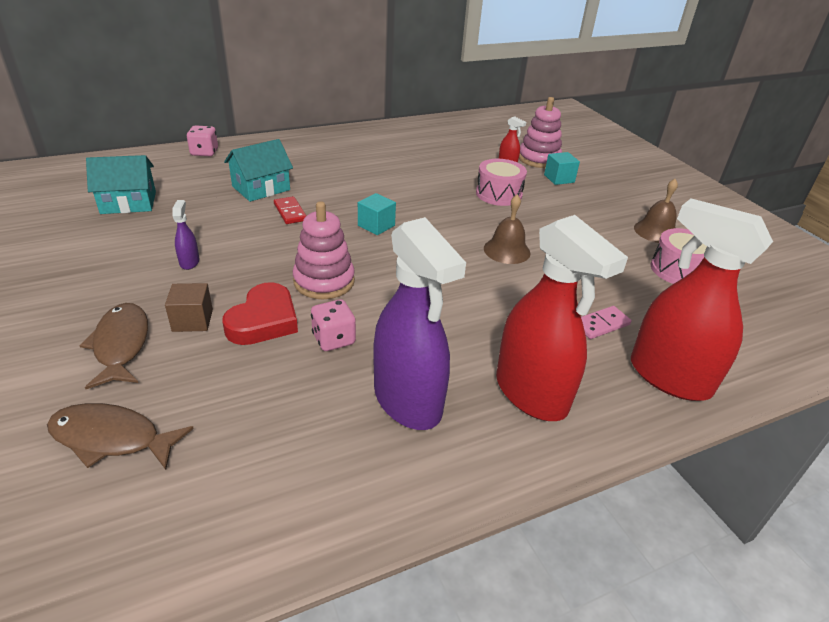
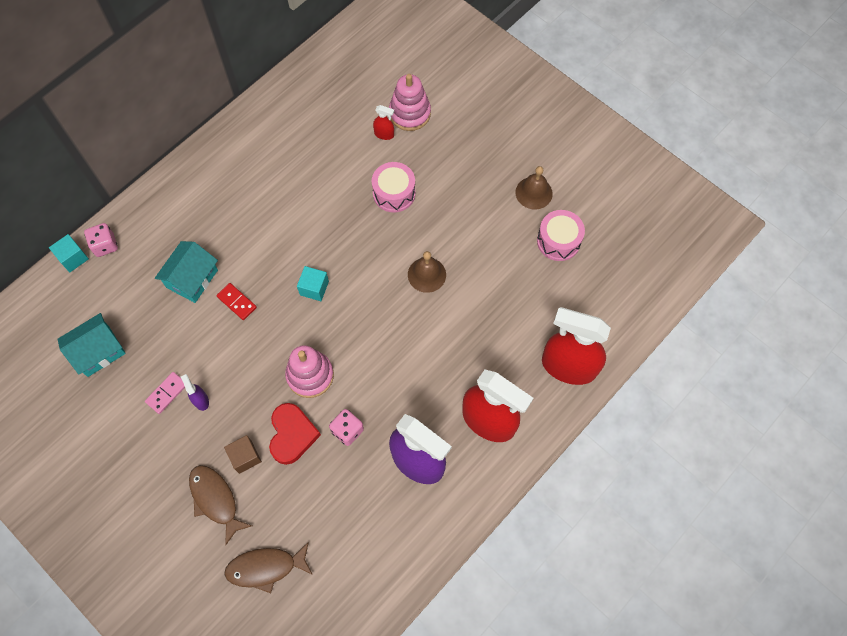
camera: 20 degrees left, 30 degrees up
turquoise cube [544,152,580,185] -> turquoise cube moved to [49,234,89,272]
pink domino [581,306,632,339] -> pink domino moved to [145,372,185,414]

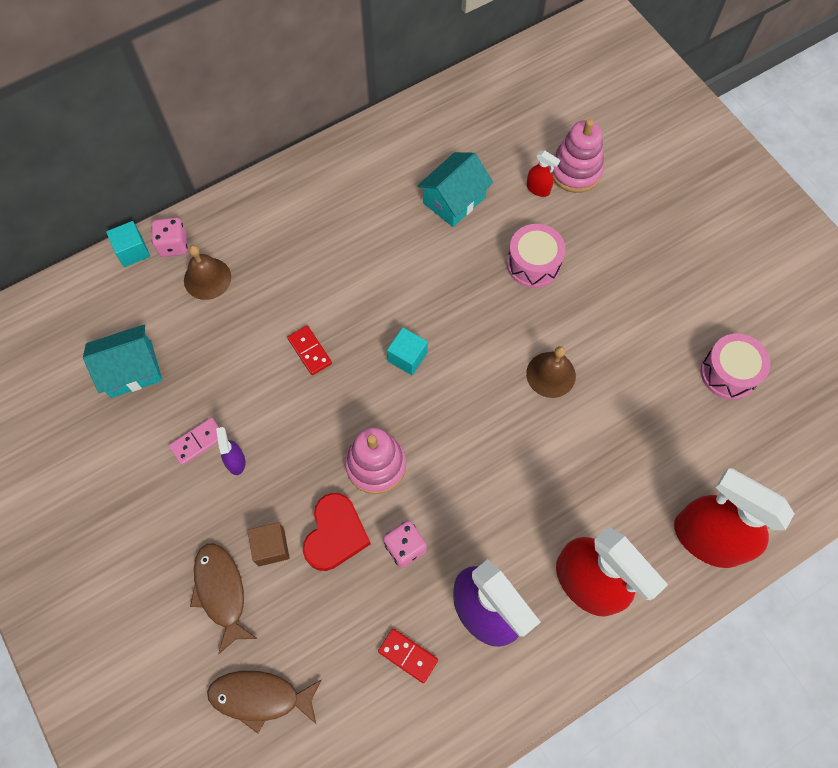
camera: 15 degrees right, 0 degrees up
turquoise house [155,241,218,303] -> turquoise house moved to [417,152,493,227]
brown bell [515,166,553,210] -> brown bell moved to [184,245,231,300]
none -> red domino [378,629,438,683]

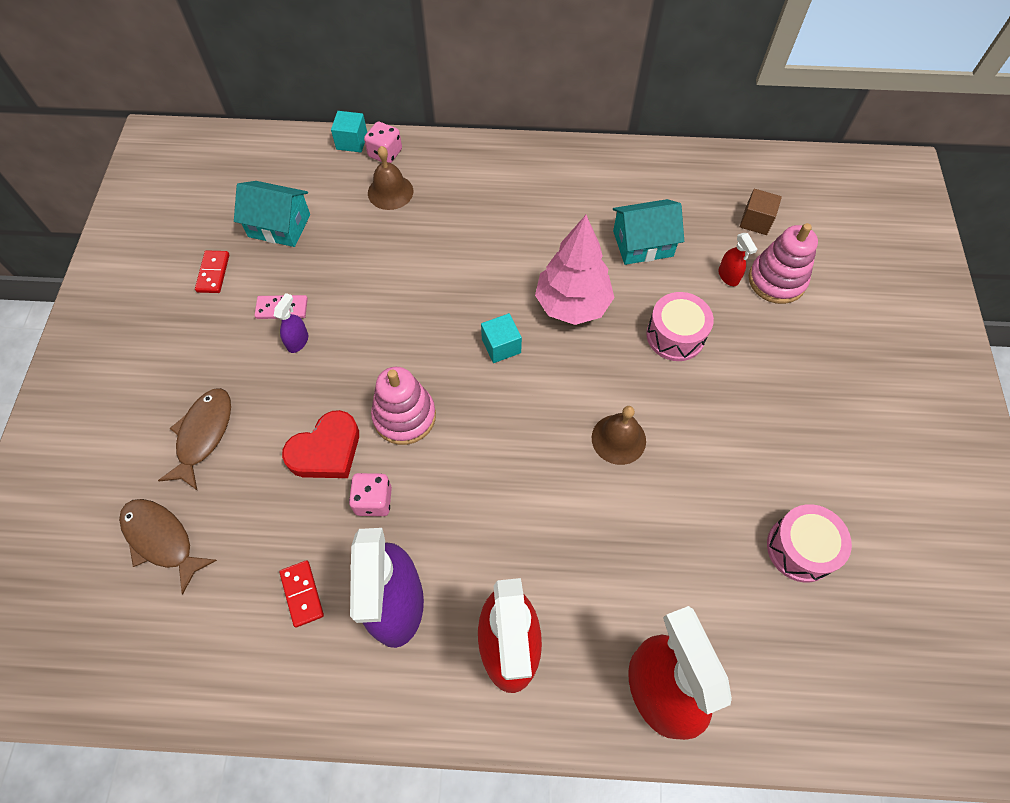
camera: 35 degrees right, 5 degrees down
brown cube [247,522,290,566] -> brown cube moved to [740,189,782,235]
red domino [287,326,332,375] -> red domino moved to [195,250,229,293]
none -> pink tree [535,215,615,325]

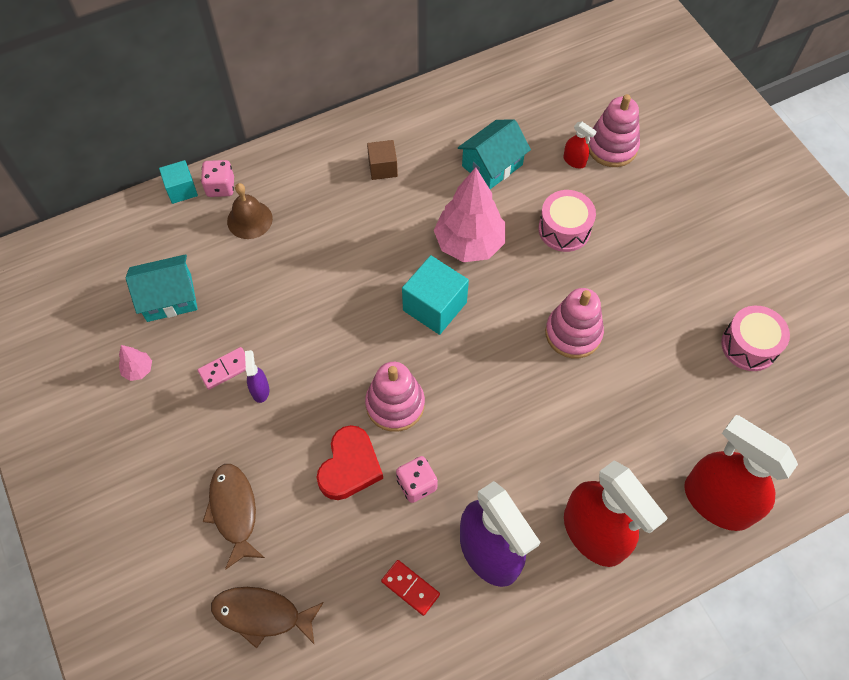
camera: 30 degrees left, 0 degrees up
red domino [195,250,229,293] -> pink tree [119,345,152,381]
turquoise cube [481,313,522,363] -> turquoise cube [402,255,469,335], size x1.64
brown bell [592,406,646,465] -> pink stacking toy [545,288,604,358]
brown cube [740,189,782,235] -> brown cube moved to [367,140,398,180]

